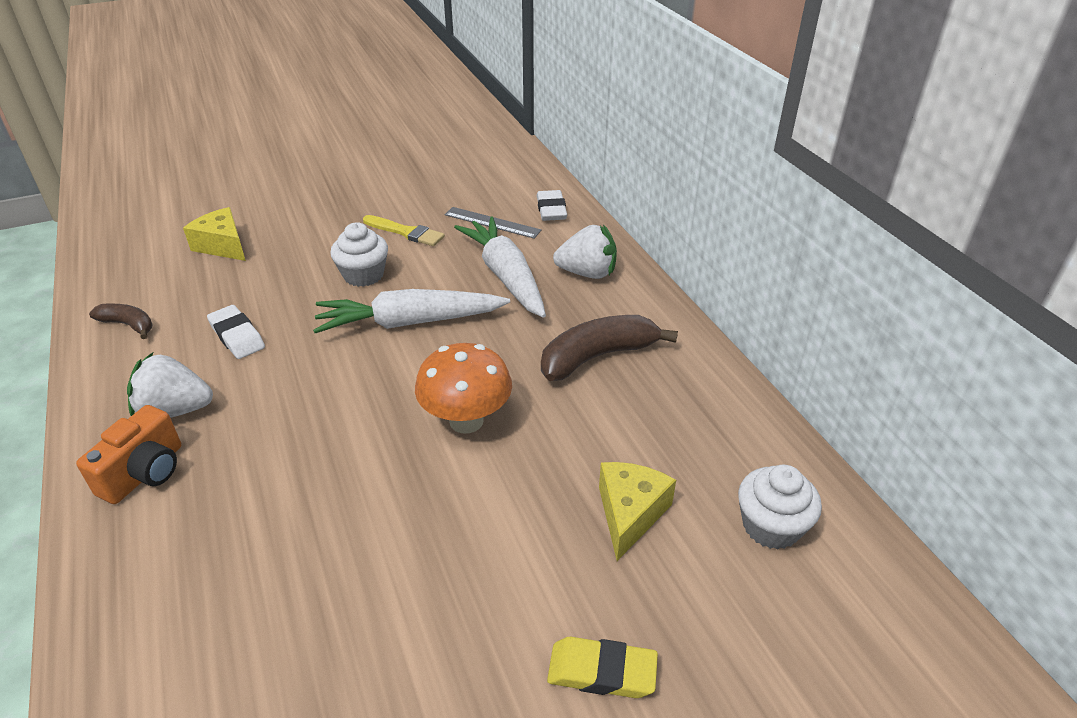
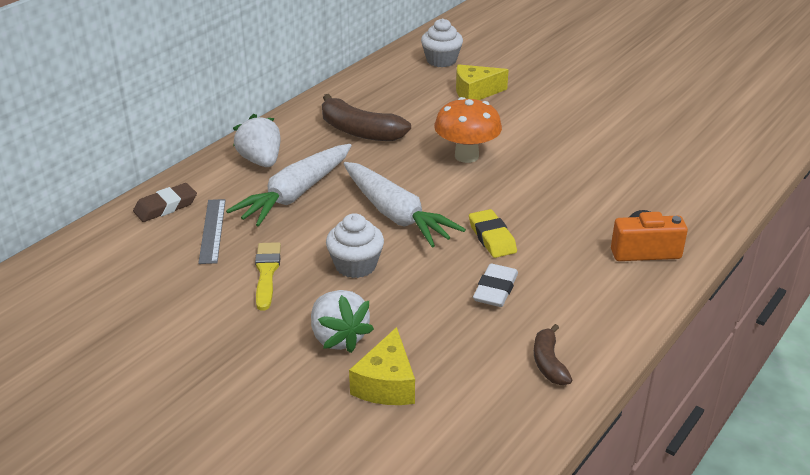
camera: 120 degrees left, 5 degrees down
white strawberry [127,352,213,418] -> white strawberry moved to [311,290,374,353]
white eraser [537,190,567,221] -> brown eraser [133,183,197,222]
yellow eraser [547,637,658,698] -> yellow eraser moved to [469,209,517,258]

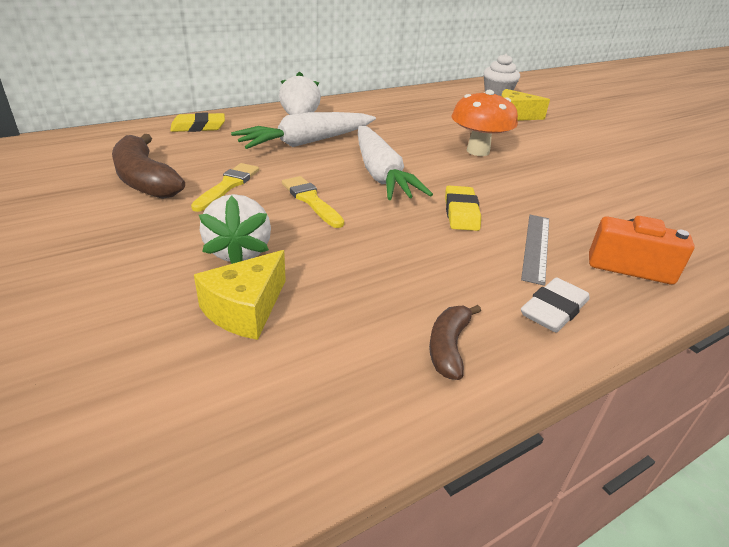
camera: 20 degrees right, 0 degrees up
brown eraser [133,183,197,222] -> yellow eraser [170,112,225,132]
grey ruler [198,199,226,264] -> grey ruler moved to [521,215,549,286]
brown banana [322,94,411,141] -> brown banana moved to [112,134,185,199]
white cupcake [326,213,384,278] -> yellow brush [282,176,344,228]
white eraser [473,264,518,307] -> white eraser moved to [521,278,589,332]

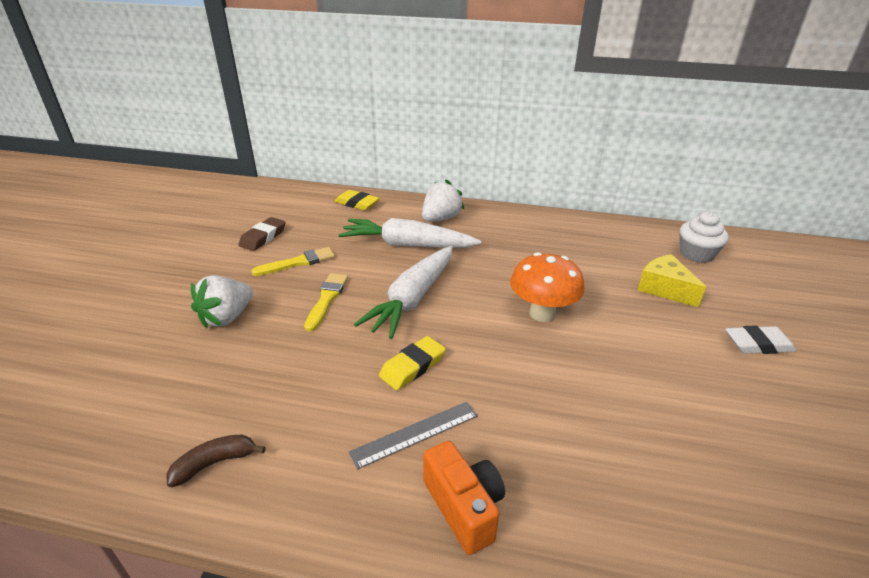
camera: 45 degrees right, 0 degrees up
brown banana [112,134,185,199] -> brown eraser [238,217,286,251]
yellow cheese [194,250,286,340] -> none
white eraser [521,278,589,332] -> white eraser moved to [725,326,796,354]

